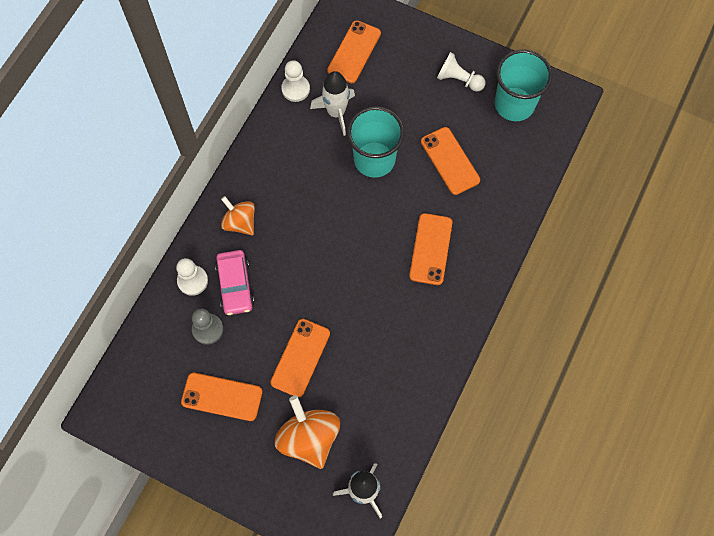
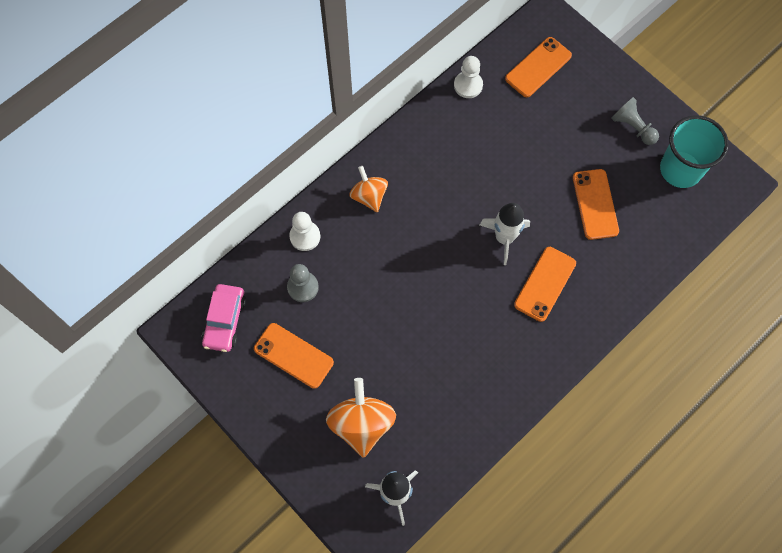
camera: 20 degrees right, 0 degrees up
pink car [215,250,255,315] -> pink car moved to [202,284,246,352]
orange phone [271,319,330,397] -> none
white rocket [310,71,355,136] -> white rocket moved to [480,203,530,265]
turquoise cup [347,106,404,177] -> none
white pawn [437,52,486,92] -> grey pawn [611,97,659,145]

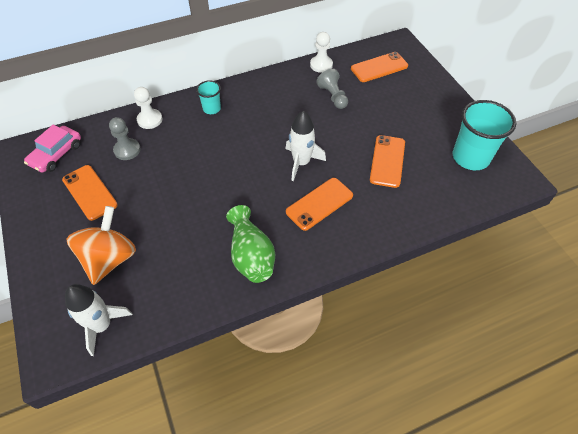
camera: 20 degrees right, 15 degrees down
orange spinning top [349,166,388,212] -> turquoise cup [196,80,221,114]
grey pawn [611,97,659,145] -> grey pawn moved to [316,69,348,109]
none -> green vase [226,205,275,283]

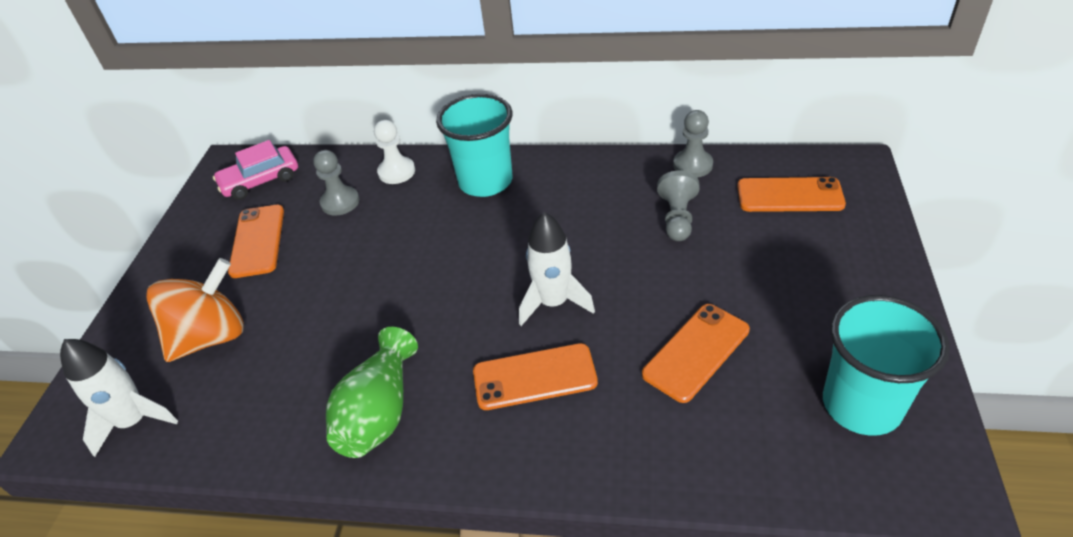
camera: 35 degrees right, 10 degrees down
turquoise cup [196,80,221,114] -> turquoise cup [436,94,512,197], size x1.92
white pawn [310,32,333,73] -> grey pawn [673,110,713,177]

